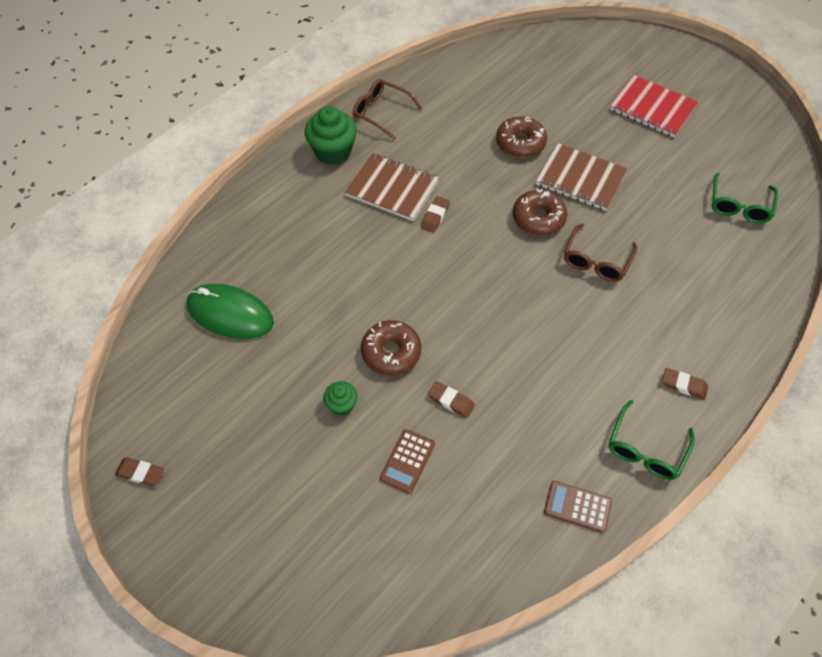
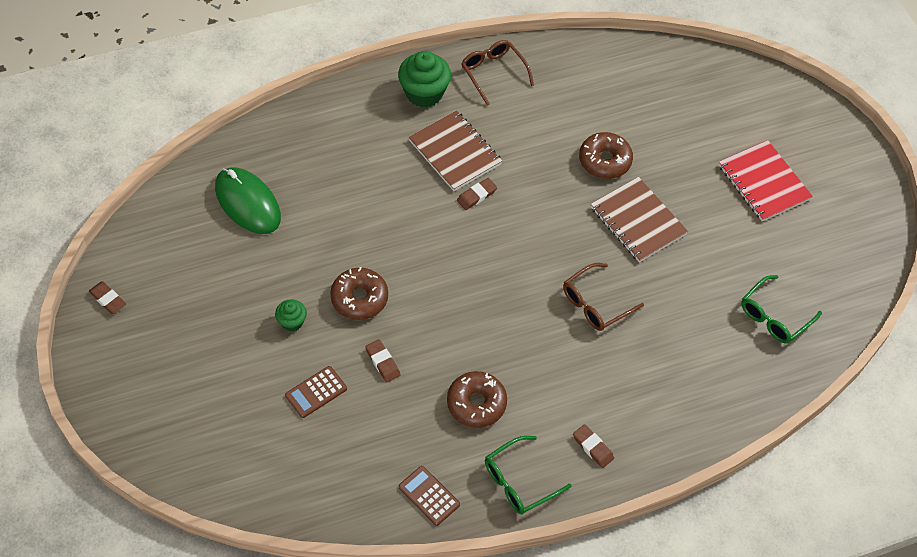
camera: 25 degrees right, 0 degrees up
brown donut [513,188,567,236] -> brown donut moved to [447,371,507,428]

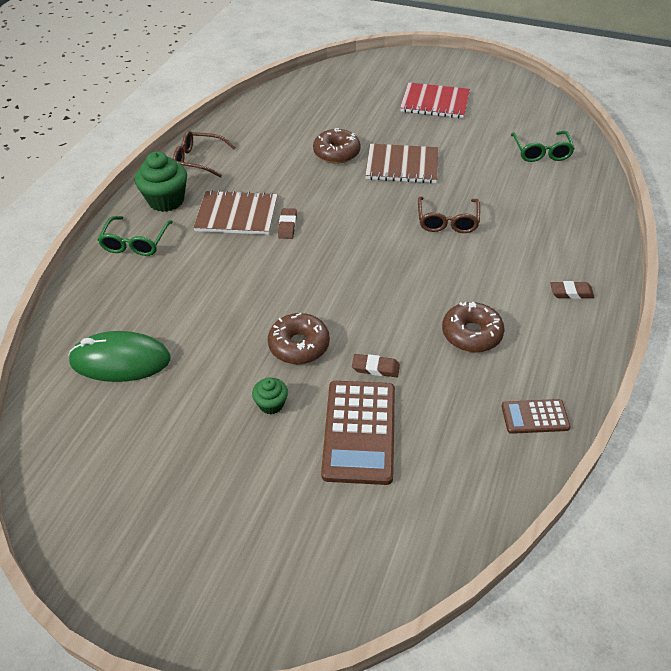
camera: 45 degrees left, 10 degrees down
brown eraser [89,281,126,314] -> none
brown calculator [285,366,347,418] -> brown calculator [321,381,395,485], size x1.86
green glasses [485,436,572,514] -> green glasses moved to [98,216,173,256]

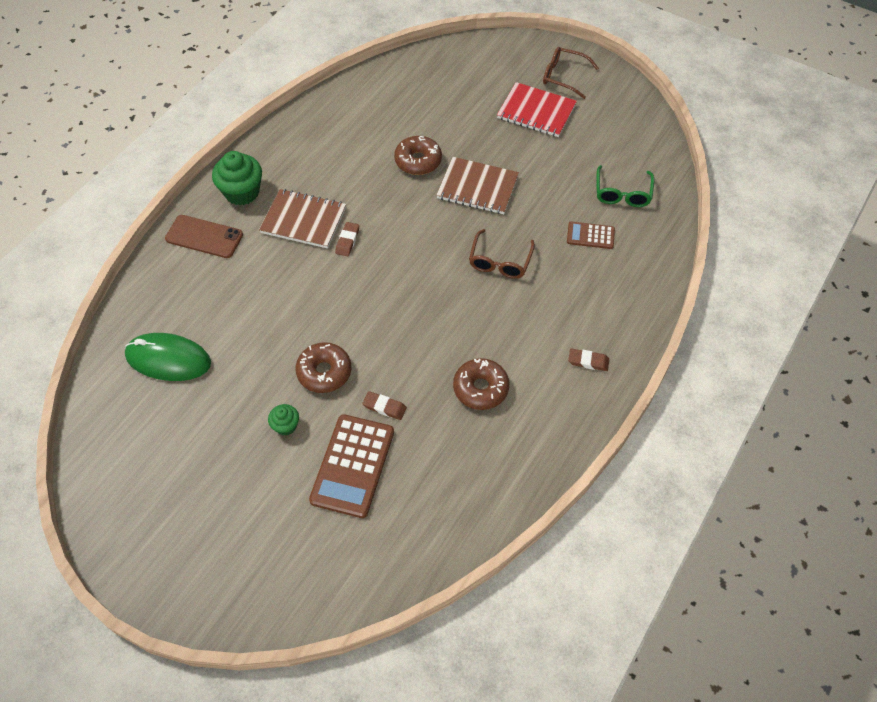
camera: 10 degrees right, 10 degrees up
green glasses [98,216,173,256] -> brown phone [165,215,243,258]
brown glasses [173,131,236,178] -> brown glasses moved to [543,47,599,99]
brown calculator [501,399,570,434] -> brown calculator moved to [567,221,615,249]

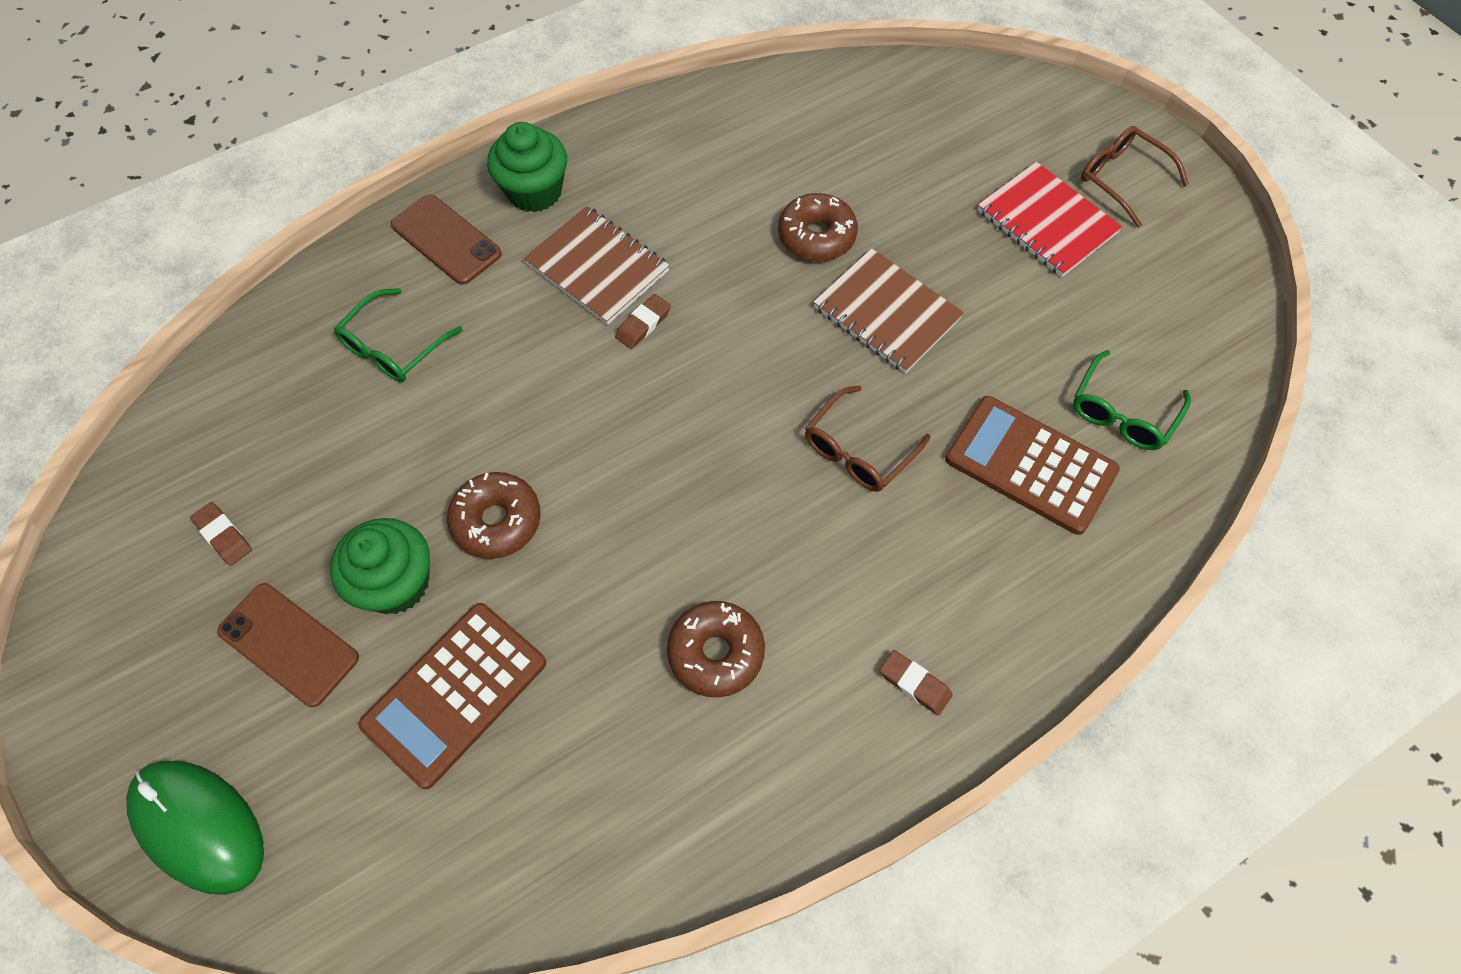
camera: 25 degrees right, 5 degrees up
green mouse [125,333,211,381] -> green mouse moved to [126,761,264,895]
green cupcake [268,404,299,436] -> green cupcake [330,518,430,614], size x1.87
brown eraser [362,391,407,420] -> brown eraser moved to [190,502,252,566]
brown calculator [567,221,615,249] -> brown calculator [945,396,1120,535], size x1.86
none -> brown phone [217,583,359,707]
none -> green glasses [334,288,463,382]

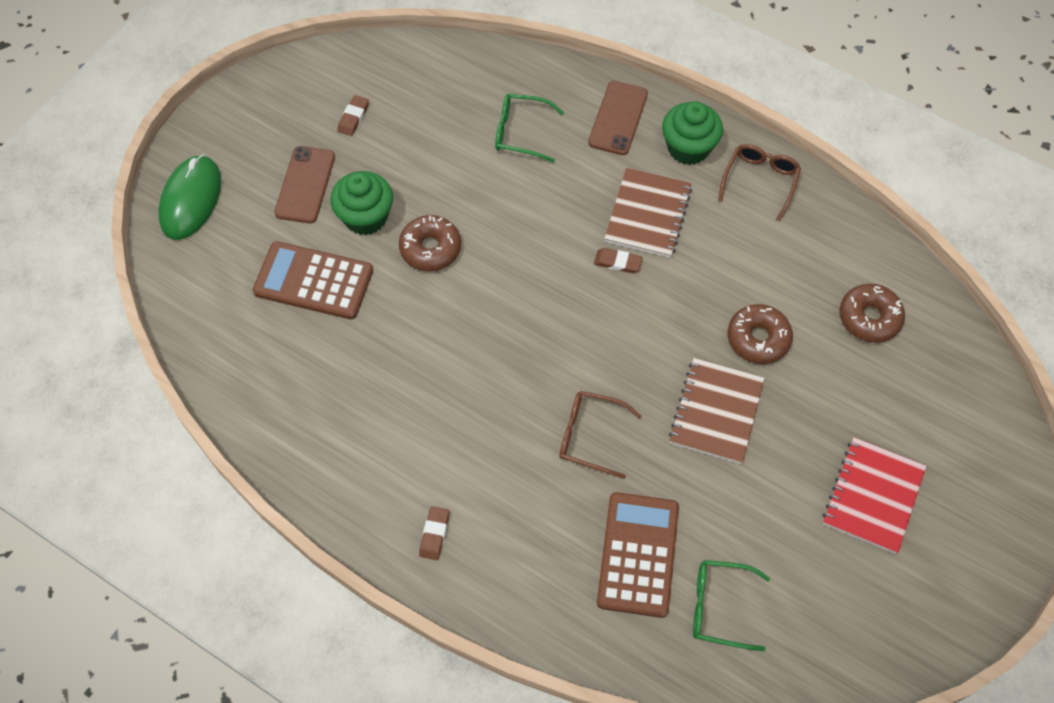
camera: 65 degrees right, 0 degrees up
brown donut [667,601,765,698] -> brown donut moved to [839,284,905,343]
brown glasses [1081,126,1189,228] -> brown glasses moved to [718,144,801,222]

